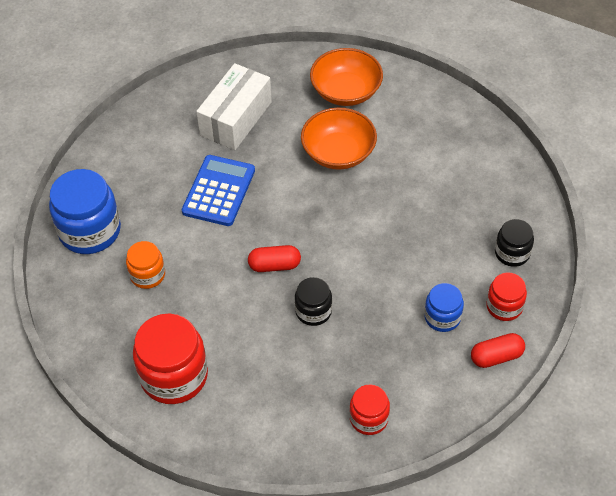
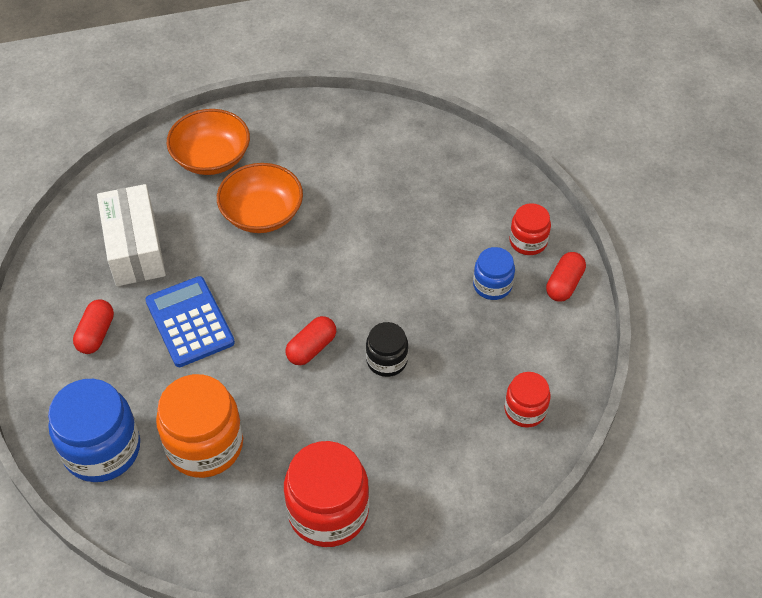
camera: 45 degrees left, 0 degrees up
orange jar [126,241,165,289] -> orange jar [156,374,243,478], size x1.80
black jar [495,219,534,267] -> none
none -> red capsule [73,299,114,354]

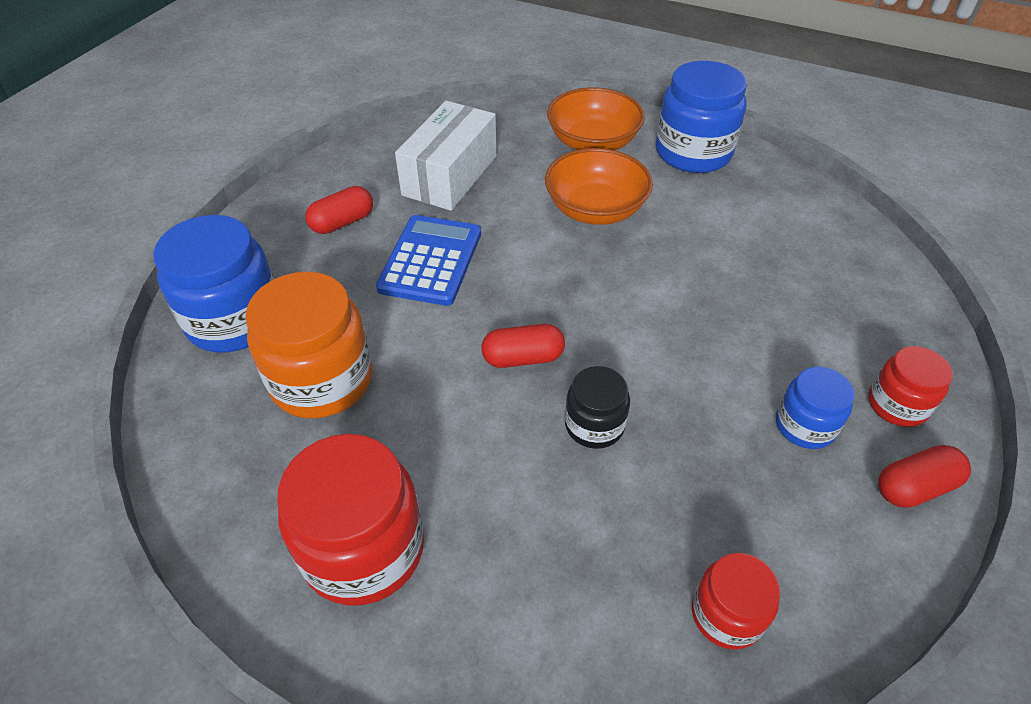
camera: 40 degrees right, 5 degrees down
none -> blue jar [656,61,747,173]

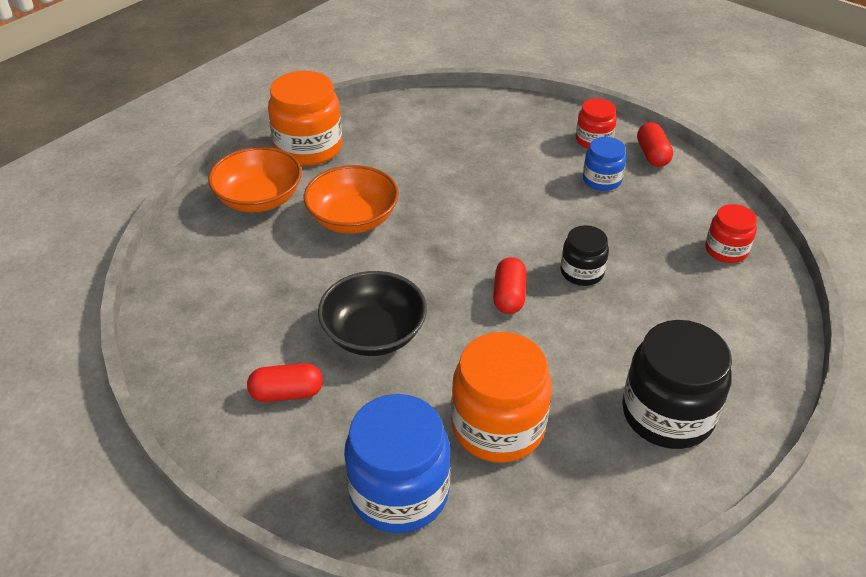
camera: 75 degrees left, 5 degrees down
red jar [277,434,424,605] -> black jar [622,320,732,449]
red capsule [305,186,373,234] -> red capsule turned 75 degrees counterclockwise [247,363,323,402]
blue calculator [376,215,481,306] -> black bowl [318,271,427,356]
white box [395,101,497,211] -> none
blue jar [656,61,747,173] -> orange jar [268,71,342,166]

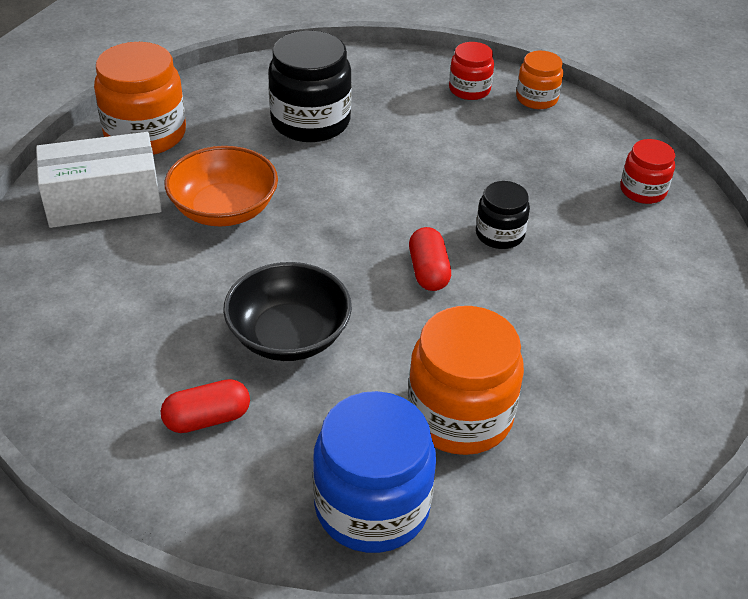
camera: 15 degrees left, 0 degrees up
orange bowl [208,147,302,213] -> white box [36,132,162,228]
blue jar [583,137,626,191] -> none
black jar [622,320,732,449] -> black jar moved to [268,31,352,142]
red capsule [637,122,673,167] -> orange jar [516,51,563,109]

